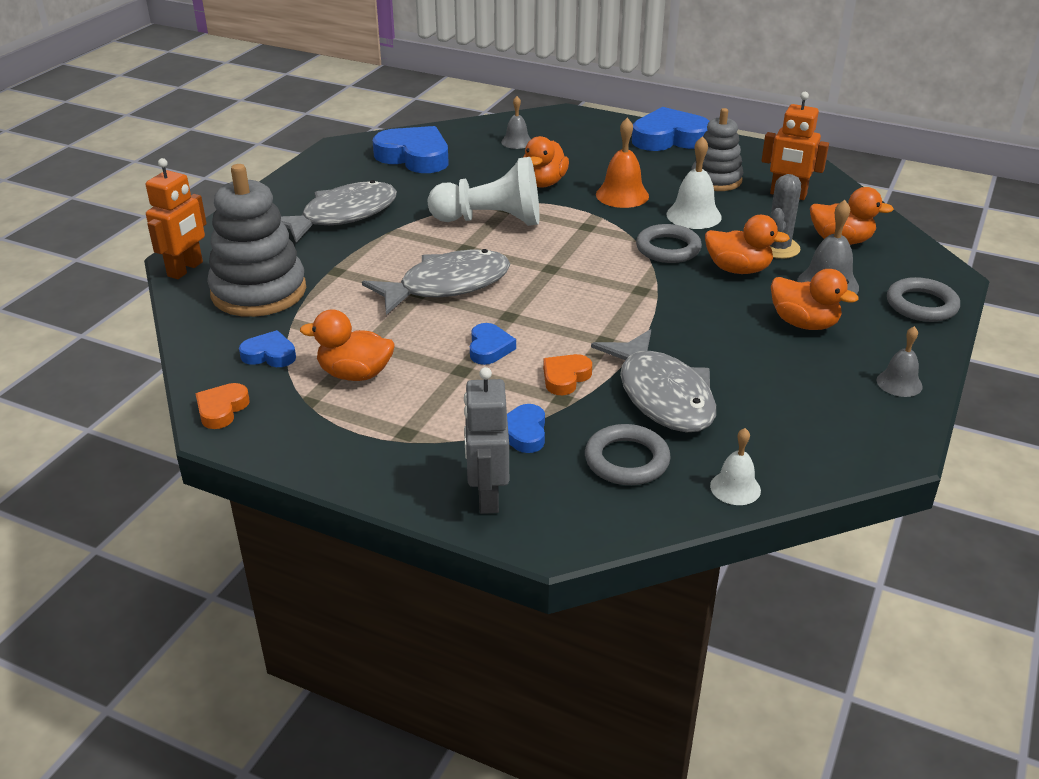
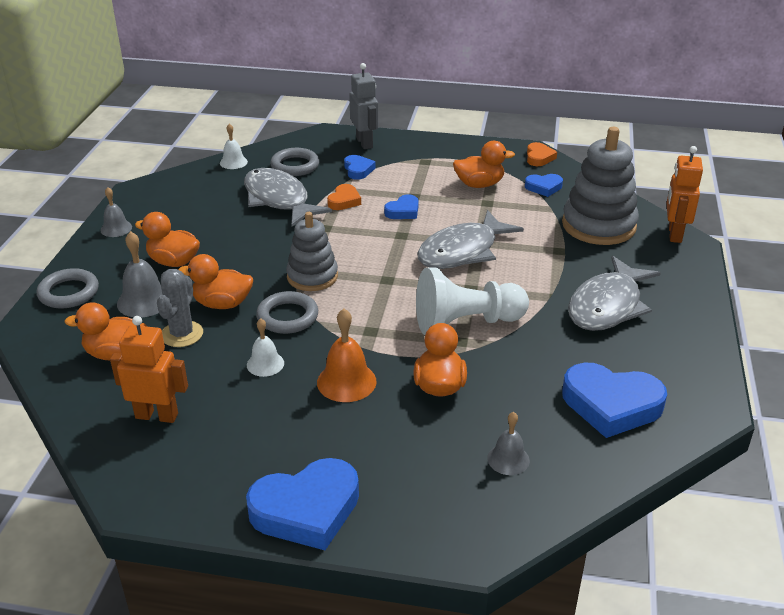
camera: 165 degrees right, 0 degrees up
blue heart [470,323,516,365] -> blue heart turned 120 degrees counterclockwise [384,194,419,219]
white bell [666,136,722,229] -> white bell [247,318,284,377], size x0.64
grey stacking toy [691,108,744,191] -> grey stacking toy moved to [286,212,338,291]

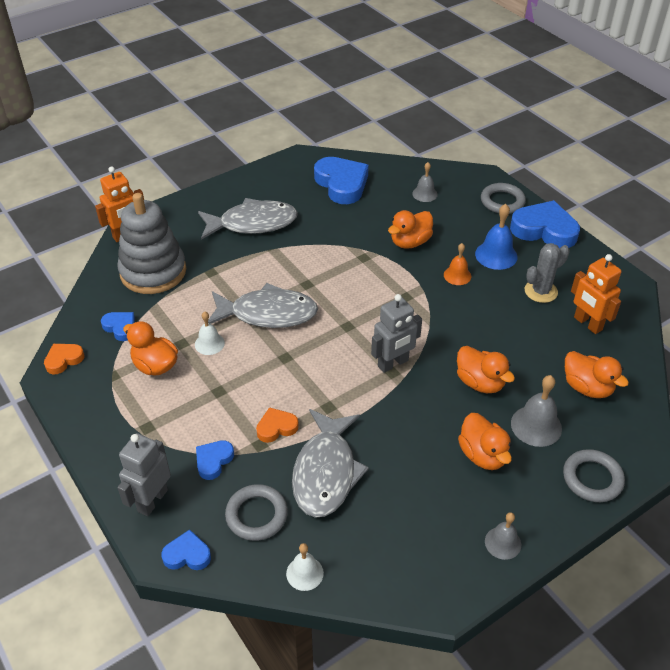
camera: 135 degrees left, 10 degrees up
grey cactus [157,269,203,347] -> grey cactus moved to [525,243,570,303]
white bell [247,318,284,377] -> white bell moved to [195,311,225,355]
grey ring [256,291,318,334] -> grey ring moved to [481,183,526,214]
grey stacking toy [286,212,338,291] -> grey robot [371,294,422,373]
orange bell [317,309,376,402] -> orange bell [444,243,471,285], size x0.64
blue heart [384,194,419,219] -> blue heart moved to [162,530,211,570]
white pawn [416,267,529,335] -> none
none -> blue bell [475,204,517,270]

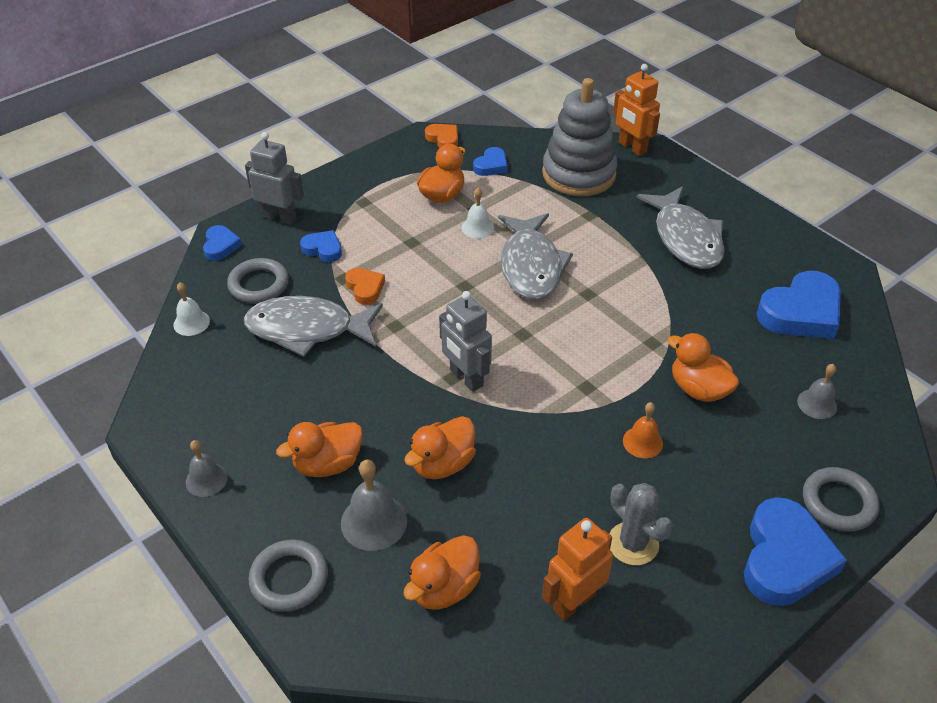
camera: 85 degrees right, 0 degrees up
blue bell [475,204,517,270] -> none

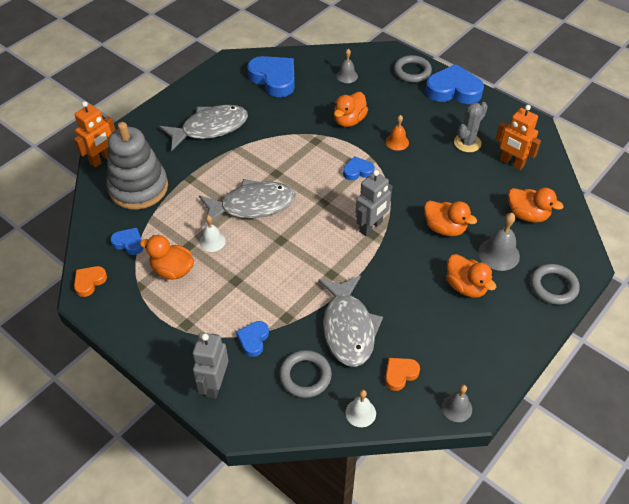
camera: 100 degrees left, 5 degrees up
grey bell [186,440,228,497] -> grey bell moved to [442,385,472,422]
blue heart [203,225,242,261] -> blue heart moved to [343,156,375,180]
orange heart [345,268,385,305] -> orange heart moved to [385,358,420,391]

